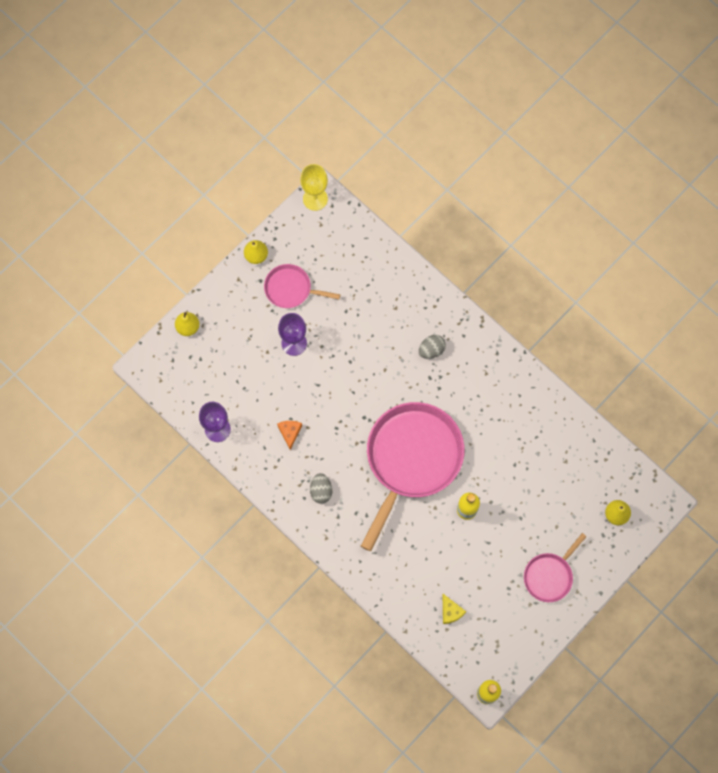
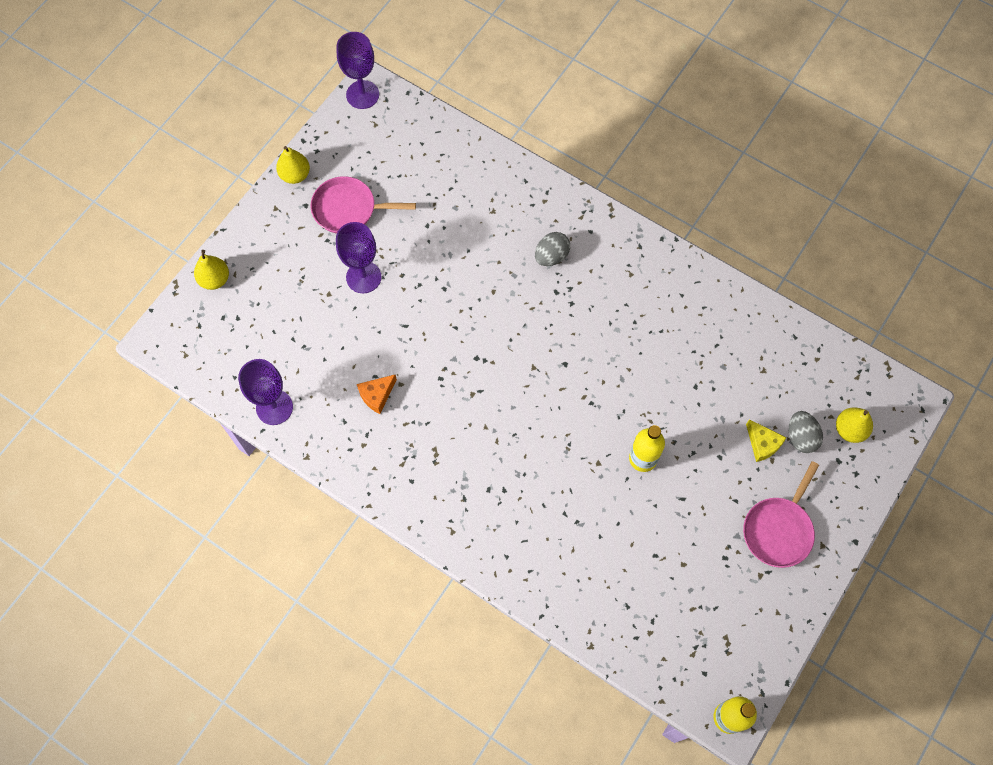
camera: 10 degrees left, 5 degrees down
orange cheese [277,421,302,450] -> orange cheese turned 120 degrees counterclockwise [357,375,397,414]
yellow goblet [300,164,328,211] -> purple goblet [337,32,379,109]
grey egg [310,473,332,504] -> grey egg moved to [789,411,823,453]
pink pan [361,402,465,551] -> none
yellow cheese [443,594,466,624] -> yellow cheese moved to [746,419,787,462]

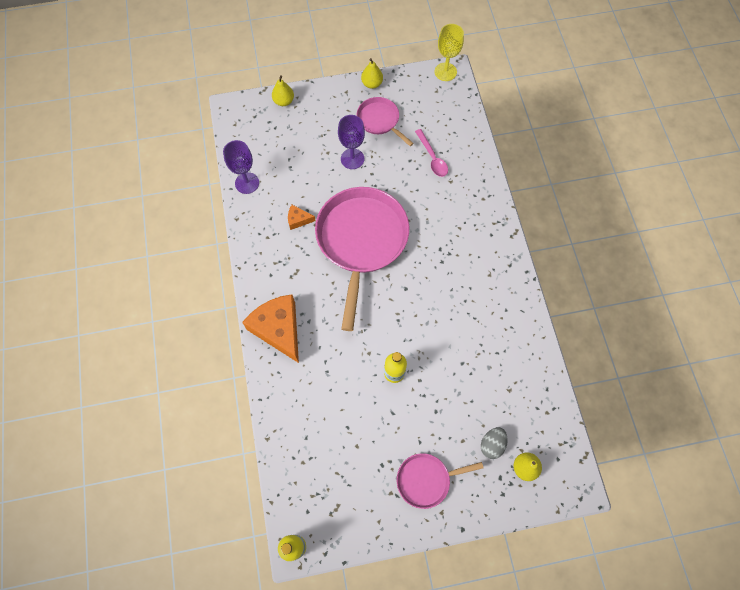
camera: 45 degrees right, 0 degrees up
purple goblet [337,32,379,109] -> yellow goblet [435,24,464,81]
grey egg [535,232,570,266] -> none
yellow cheese [746,419,787,462] -> none
none -> orange cheese [242,294,299,363]
none -> pink pan [315,187,409,331]
none -> pink spoon [415,129,448,177]

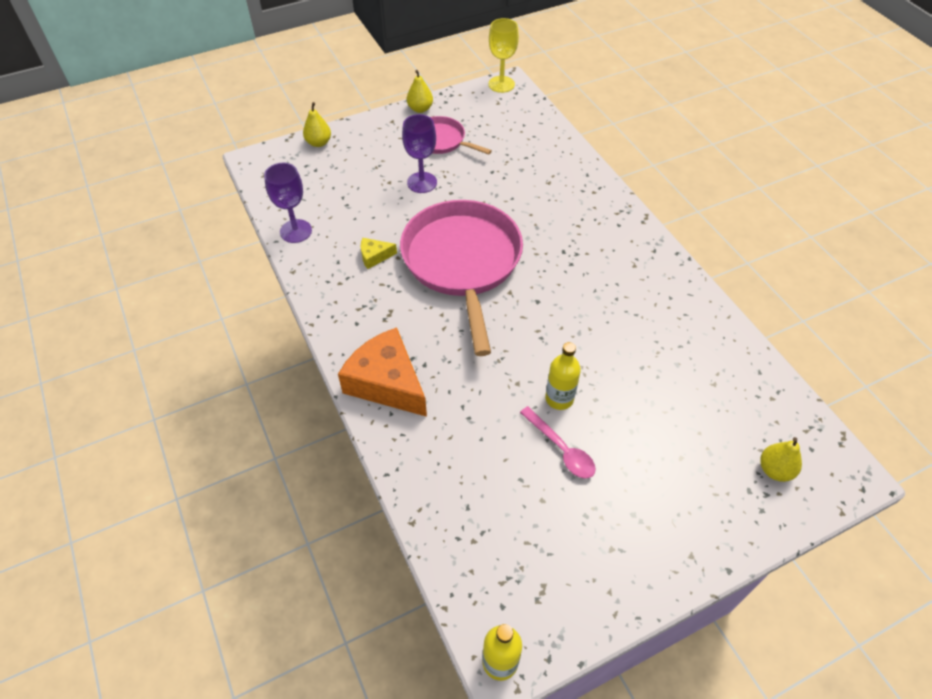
camera: 15 degrees left, 15 degrees down
orange cheese [288,205,316,230] -> yellow cheese [361,238,397,269]
pink pan [397,453,484,509] -> none
pink spoon [415,129,448,177] -> pink spoon moved to [520,406,596,478]
grey egg [481,427,508,459] -> none

